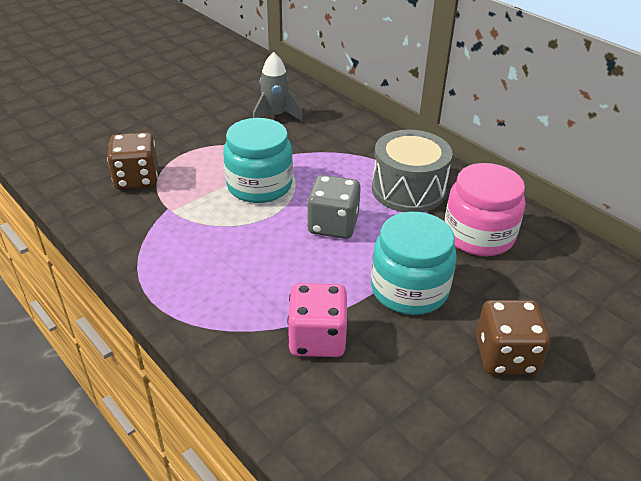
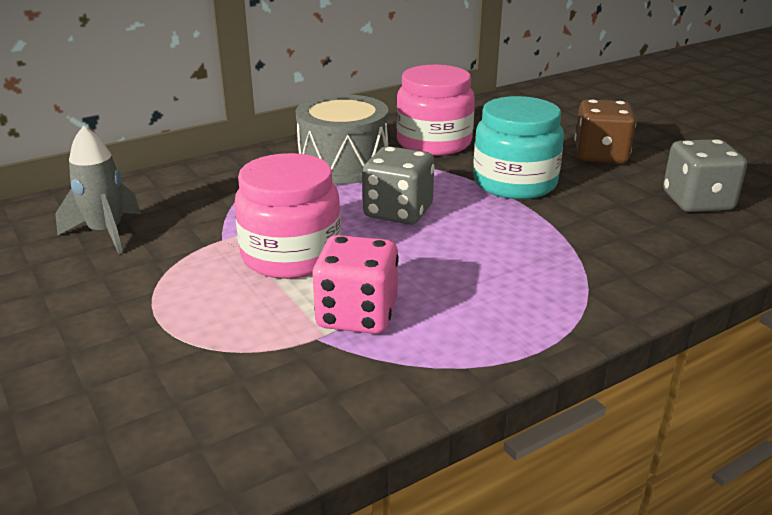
camera: 80 degrees left, 10 degrees down
brown dice [107,132,158,189] -> none
turquoise jar [223,118,293,203] -> pink jar [235,153,341,279]
pink dice [287,283,347,357] -> pink dice moved to [312,235,399,334]
none -> grey dice [663,139,747,212]

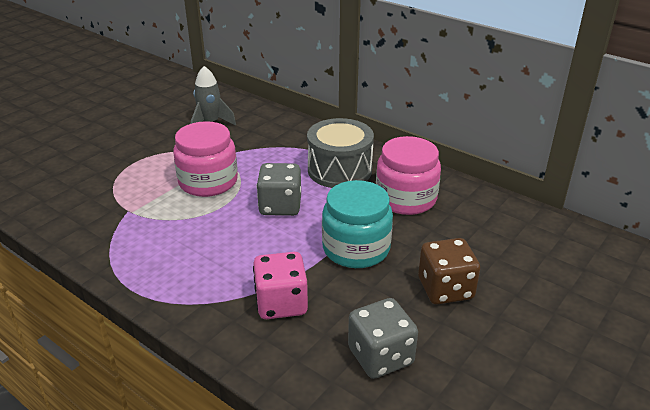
camera: 70 degrees right, 5 degrees up
pink dice [312,235,399,334] -> pink dice moved to [253,252,308,319]

